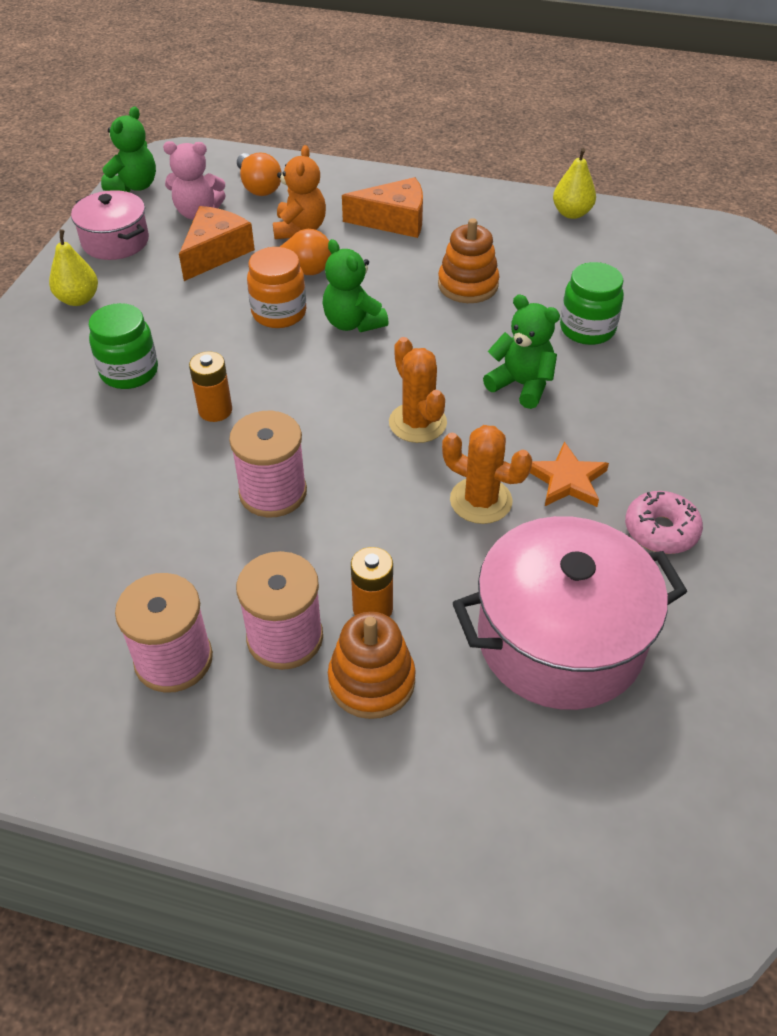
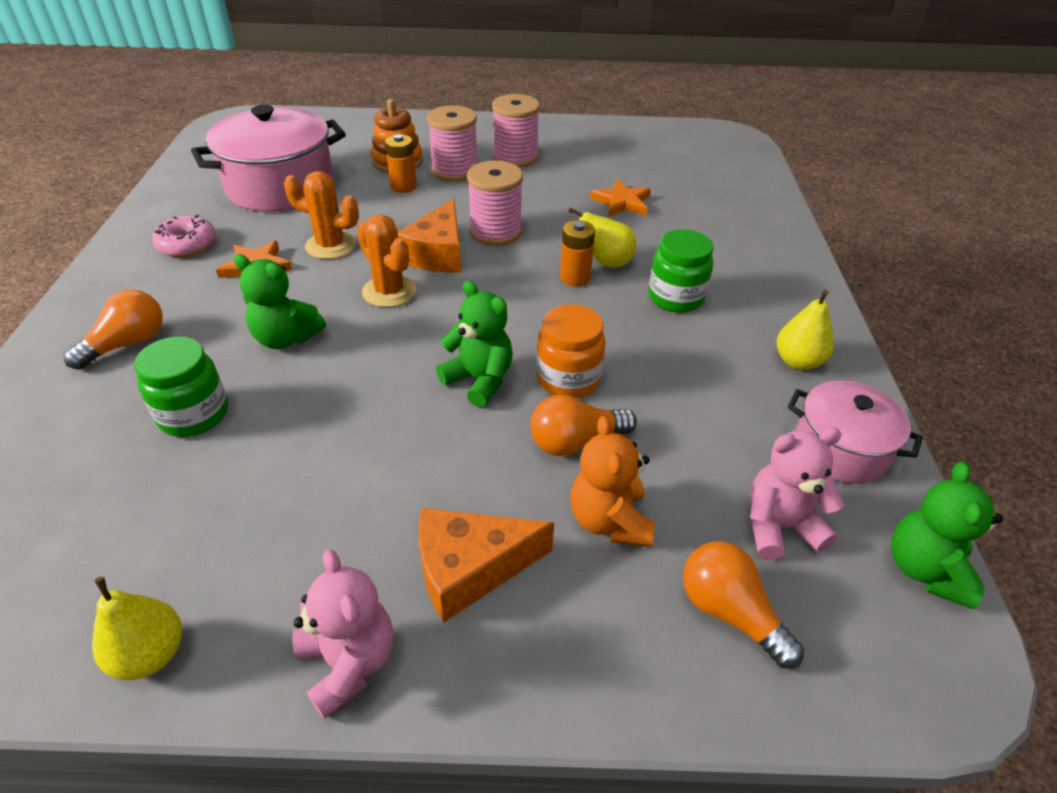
camera: 165 degrees right, 5 degrees down
orange cheese [179,206,255,281] -> orange cheese moved to [398,198,461,273]
orange stacking toy [438,218,500,303] -> none
none -> orange light bulb [64,289,163,370]
none -> pink teddy bear [293,549,393,719]
none -> yellow pear [568,208,636,268]
none -> orange star [590,179,651,217]

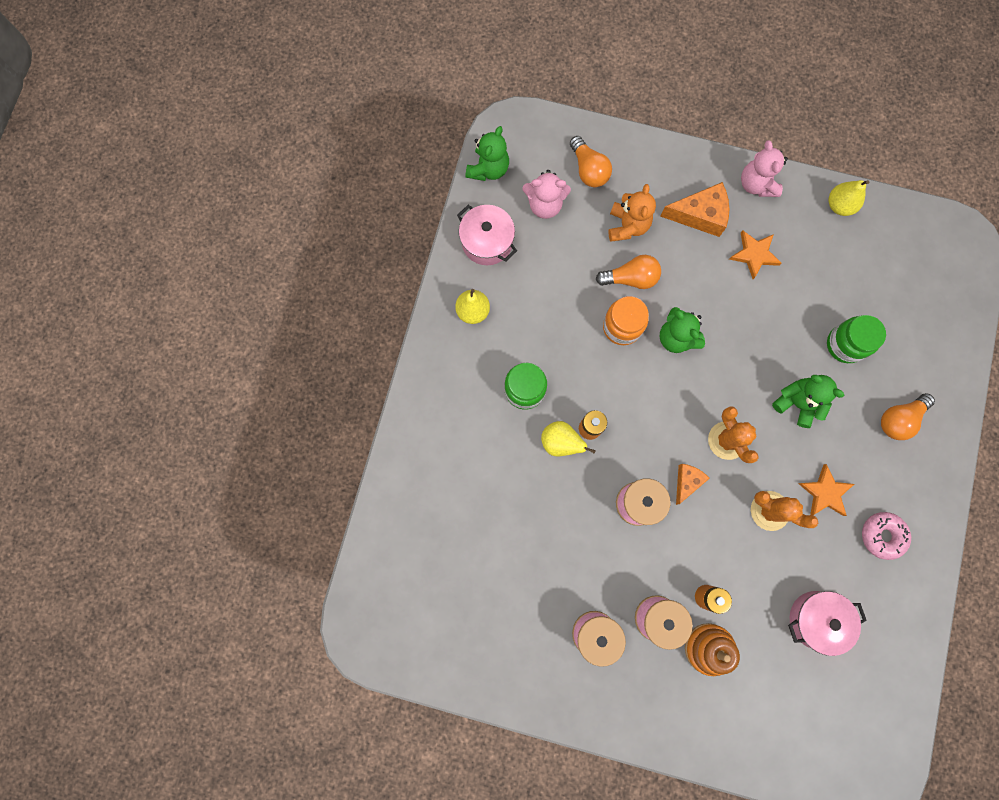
camera: 165 degrees left, 35 degrees up
pink pot [191,105,346,212] -> pink pot [788,591,867,656], size x0.59
orange cheese [398,198,461,273] -> orange cheese [676,464,710,505], size x0.60
orange star [590,179,651,217] -> orange star moved to [729,230,782,279]

